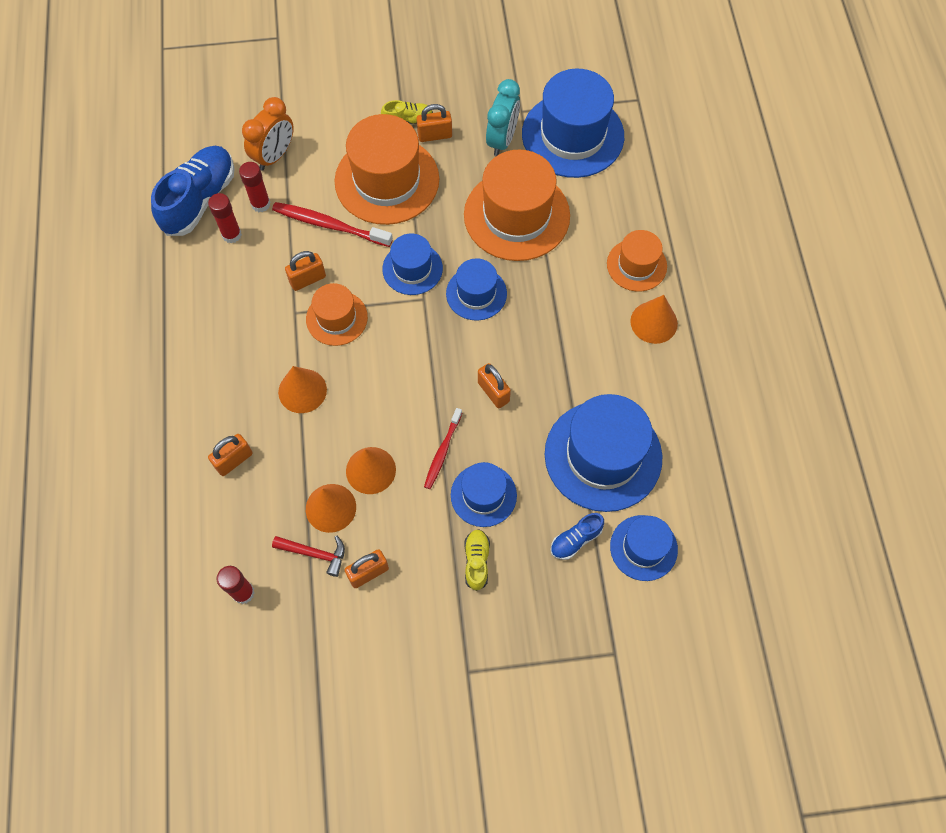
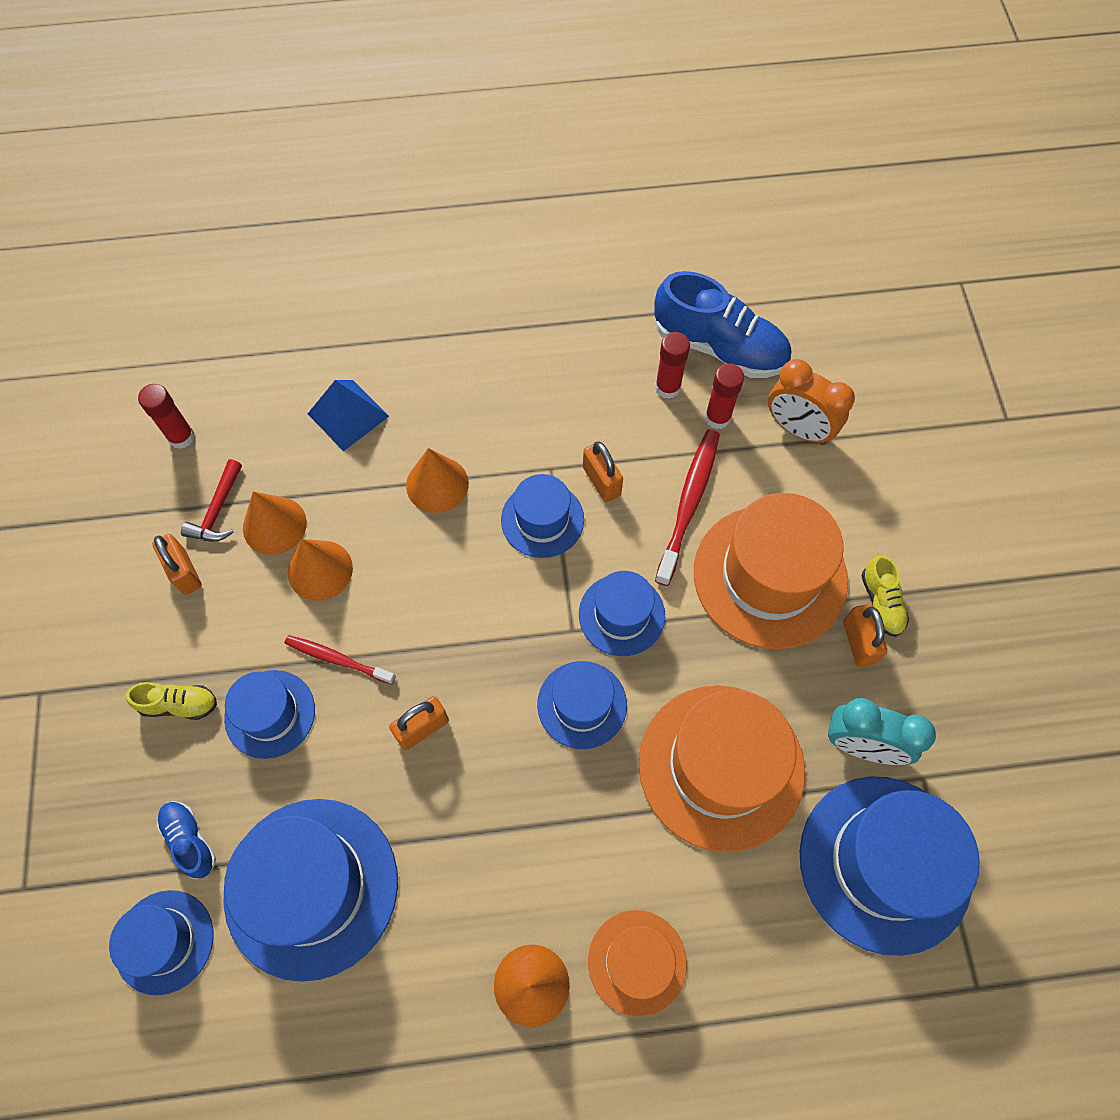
camera: 90 degrees right, 0 degrees up
orange padlock [208,434,253,476] -> blue pyramid [308,380,389,451]
orange hat [306,283,368,346] -> blue hat [501,474,584,558]

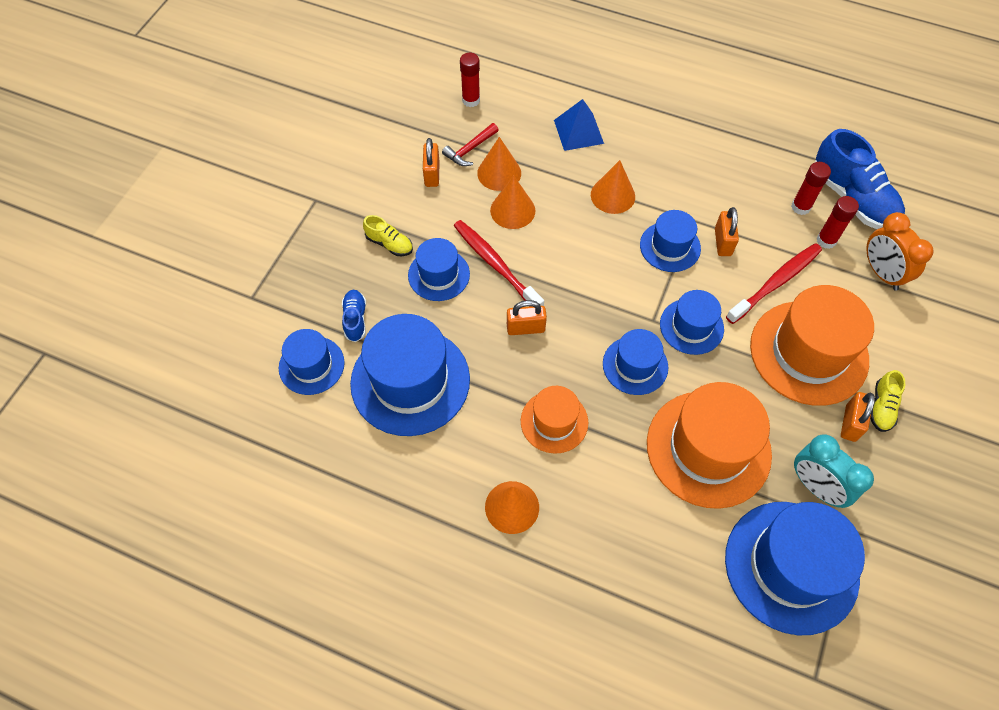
camera: 30 degrees right, 5 degrees down
red toothbrush [284,635,395,685] -> red toothbrush [454,220,544,306], size x1.59
orange hat [588,910,687,1017] -> orange hat moved to [521,386,588,454]

